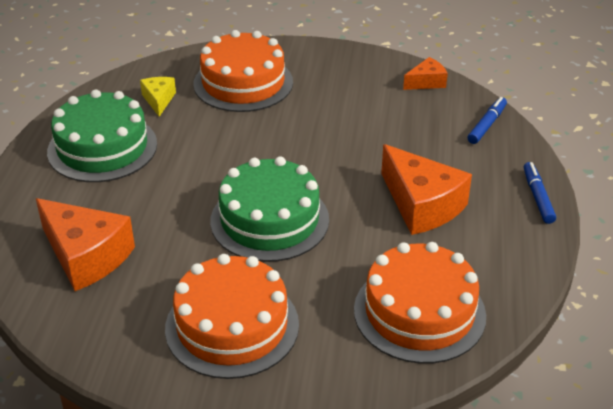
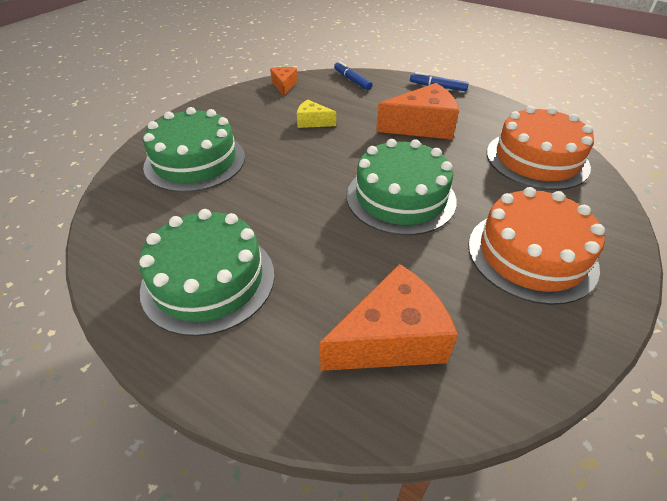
camera: 65 degrees left, 5 degrees up
yellow cheese [140,77,176,117] -> yellow cheese moved to [297,99,336,128]
orange cake [193,30,293,112] -> green cake [143,107,245,192]

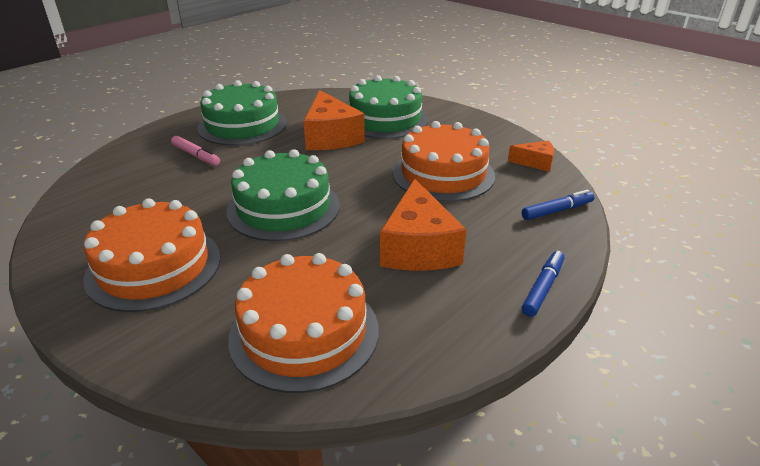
camera: 100 degrees right, 10 degrees down
yellow cheese [297,99,336,128] -> orange cake [393,121,495,202]
orange cheese [320,264,458,371] -> orange cheese moved to [303,90,365,150]
none -> pink marker [171,136,220,166]

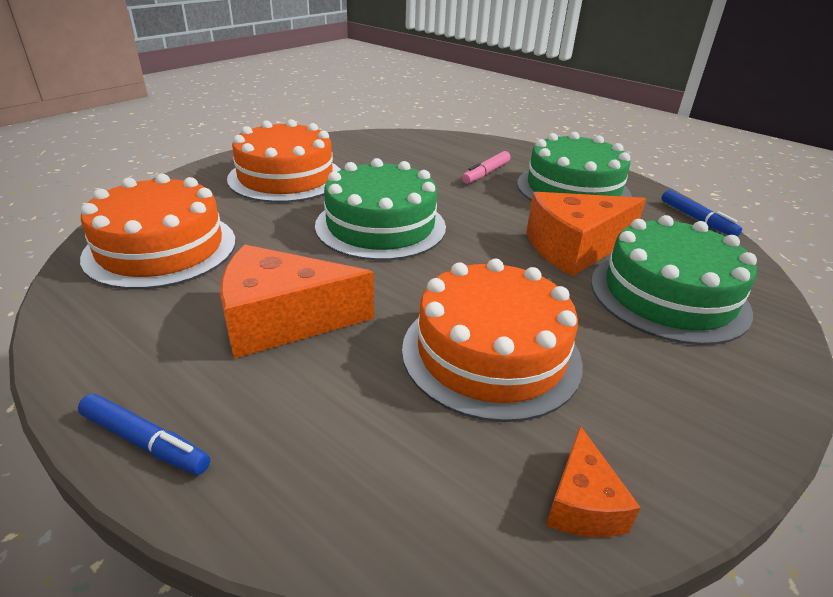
camera: 85 degrees right, 0 degrees up
blue marker [522,190,594,220] -> blue marker moved to [662,190,742,237]

